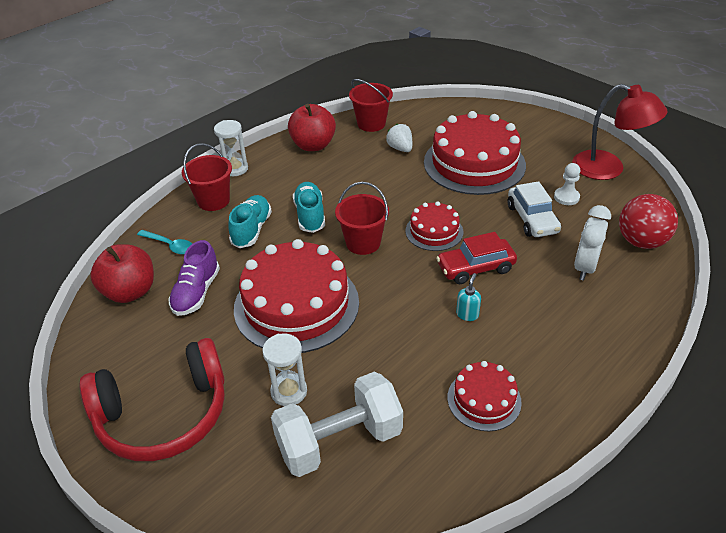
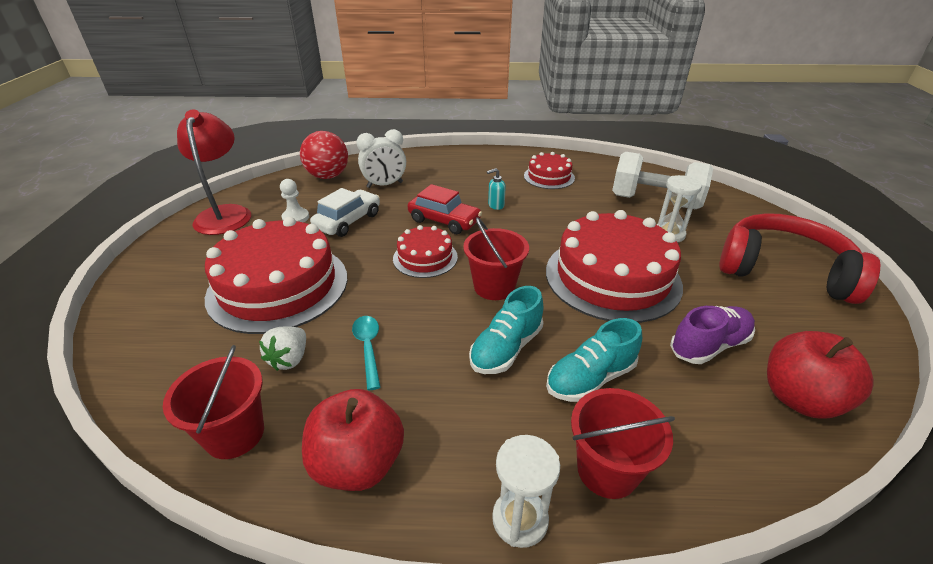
camera: 135 degrees left, 5 degrees down
turquoise spoon [137,230,192,255] -> turquoise spoon moved to [352,316,380,390]

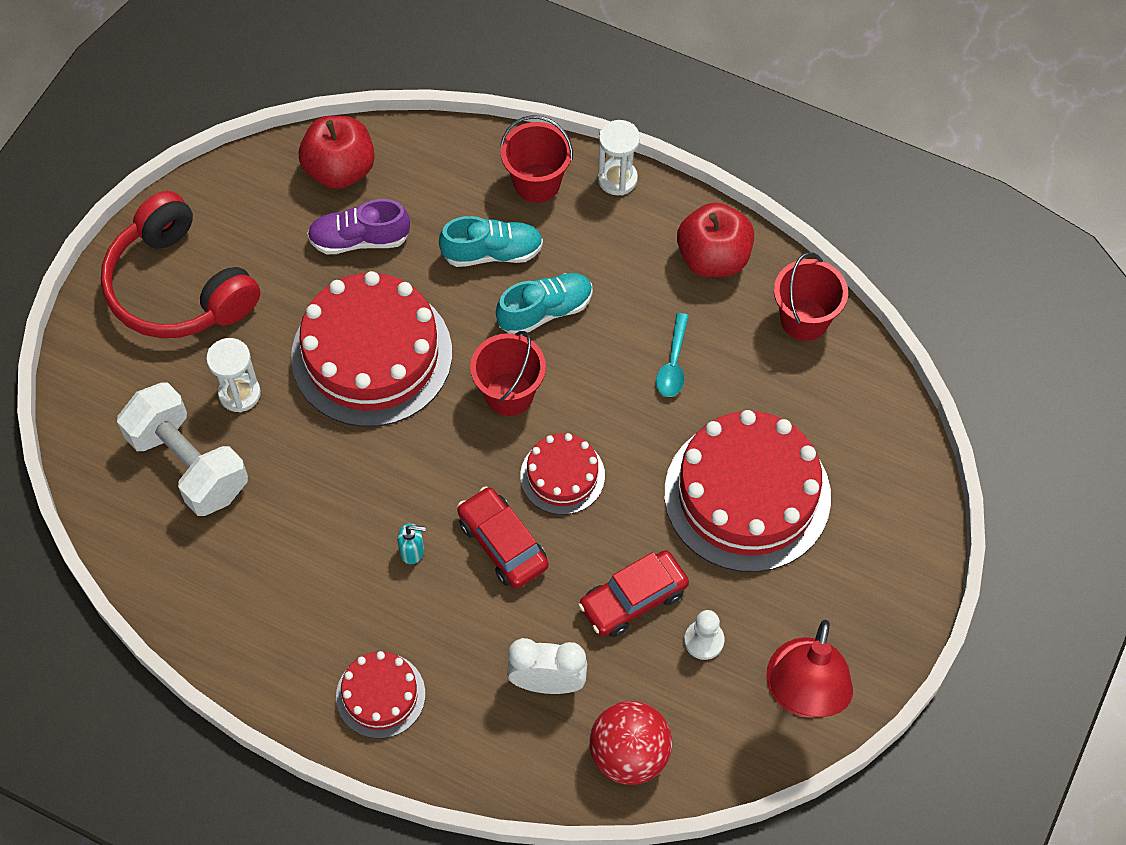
camera: 155 degrees left, 25 degrees up
white strawberry [259,326,306,371] -> none
white car [310,188,380,237] -> red car [578,550,689,637]
red cake [524,152,575,189] -> red cake moved to [336,651,425,739]

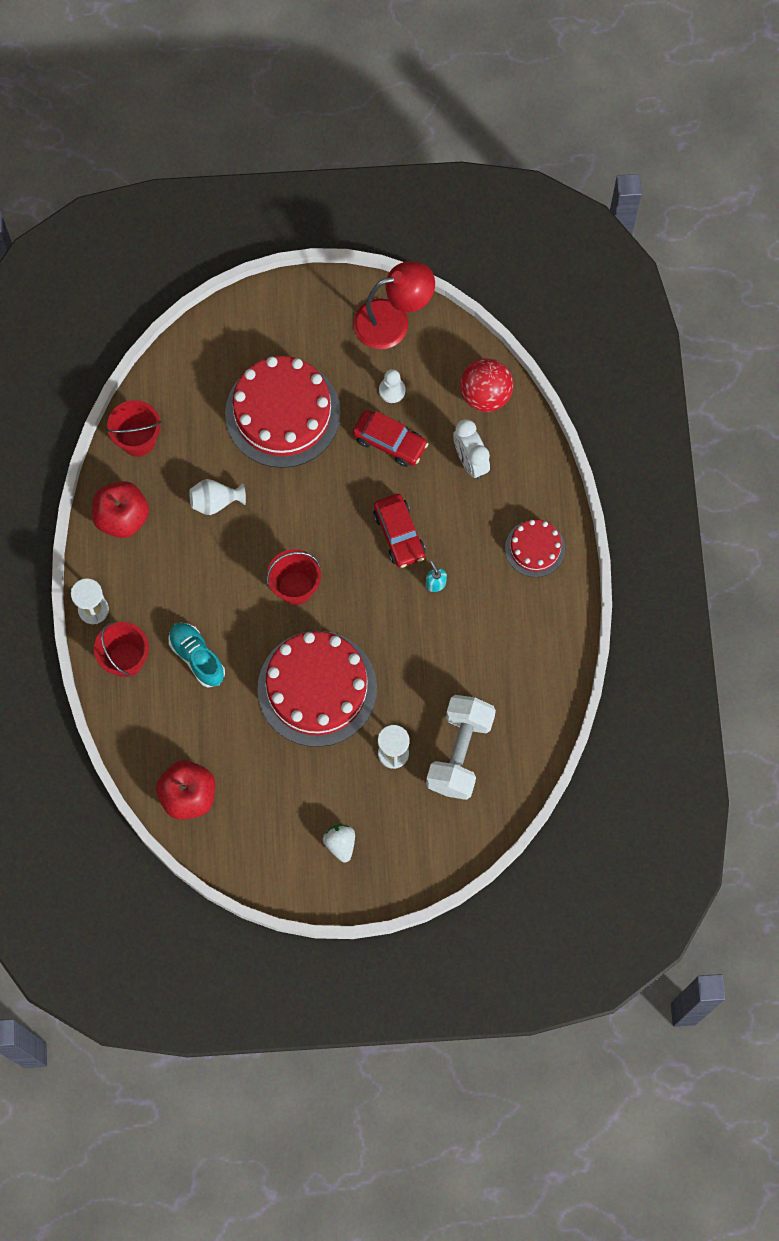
camera: 120 degrees left, 10 degrees up
red headphones [101,191,260,338] -> white strawberry [323,824,355,863]
purple shoe [307,199,410,254] -> none
red car [457,486,549,589] -> red car turned 45 degrees counterclockwise [373,494,425,568]
turquoise shoe [496,273,593,335] -> none
red cake [520,433,605,515] -> none
turquoise spoon [656,313,689,397] -> white vase [189,479,246,515]

